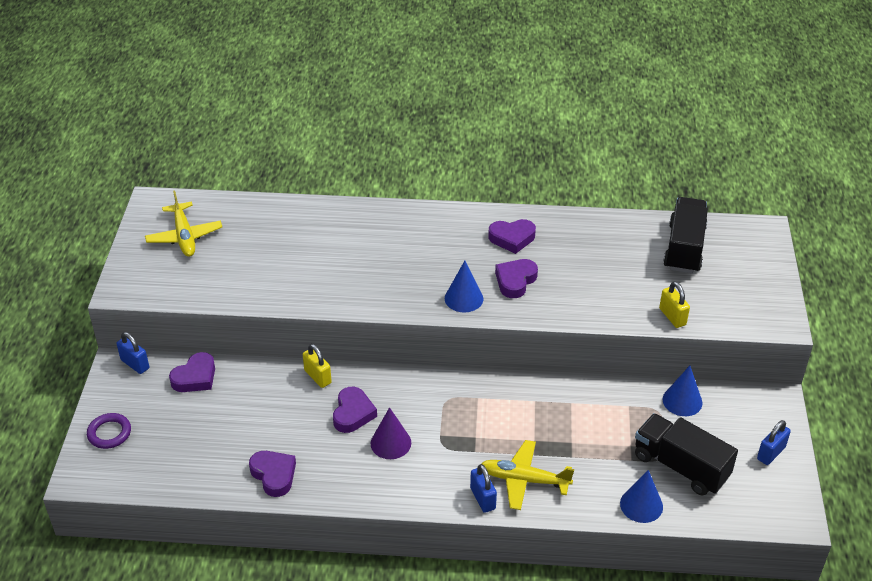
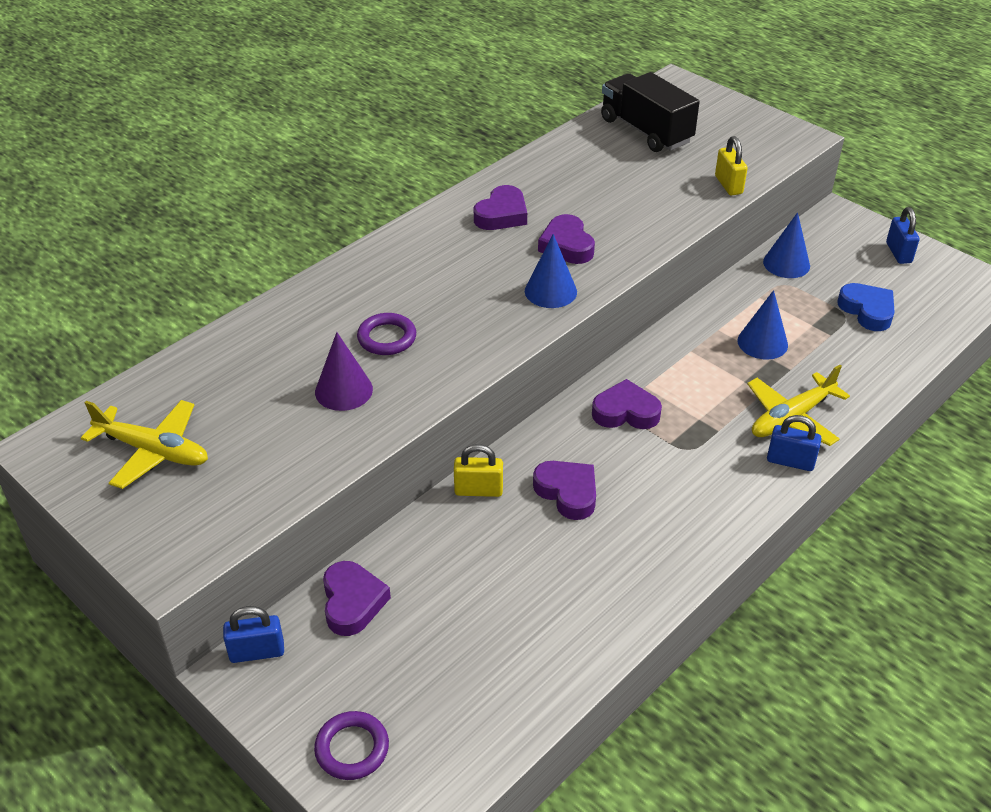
camera: 50 degrees left, 0 degrees up
purple heart [249,451,296,497] -> purple heart moved to [592,379,662,429]
purple cone [370,407,411,459] -> purple cone moved to [315,332,373,411]
blue cone [620,470,663,523] -> blue cone moved to [737,290,788,360]
black truck [635,413,738,496] -> blue heart [837,283,895,331]
yellow padlock [659,281,690,328] -> yellow padlock turned 60 degrees clockwise [715,136,748,196]
none -> purple ring [357,313,416,355]

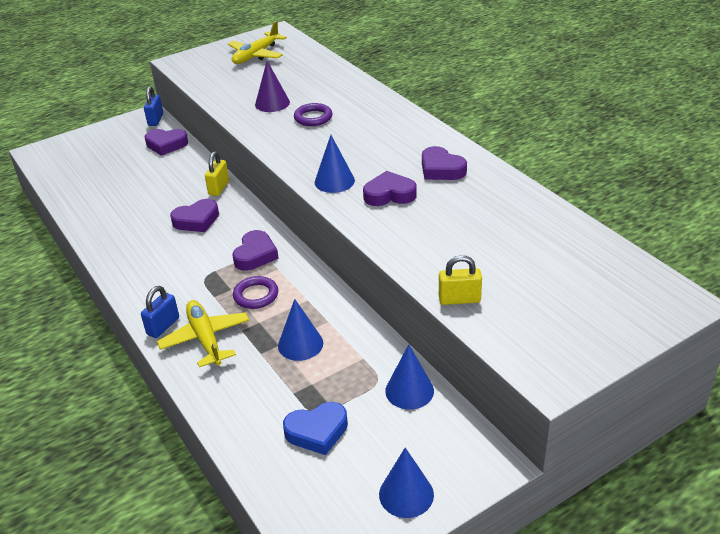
camera: 105 degrees right, 5 degrees down
purple ring [314,711,389,780] -> purple ring moved to [233,276,278,309]
black truck [601,72,700,152] -> none
blue padlock [886,207,920,264] -> blue cone [379,447,434,518]

